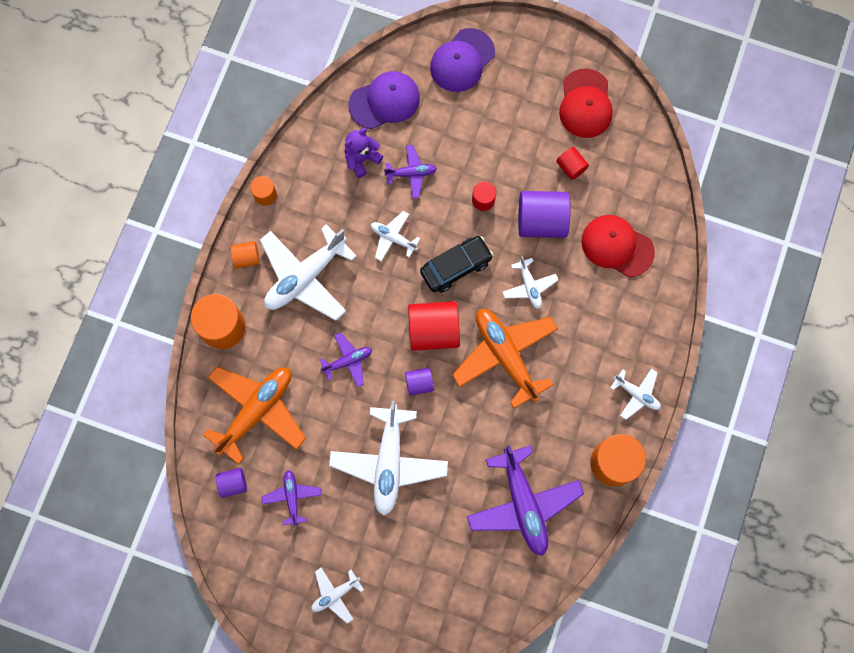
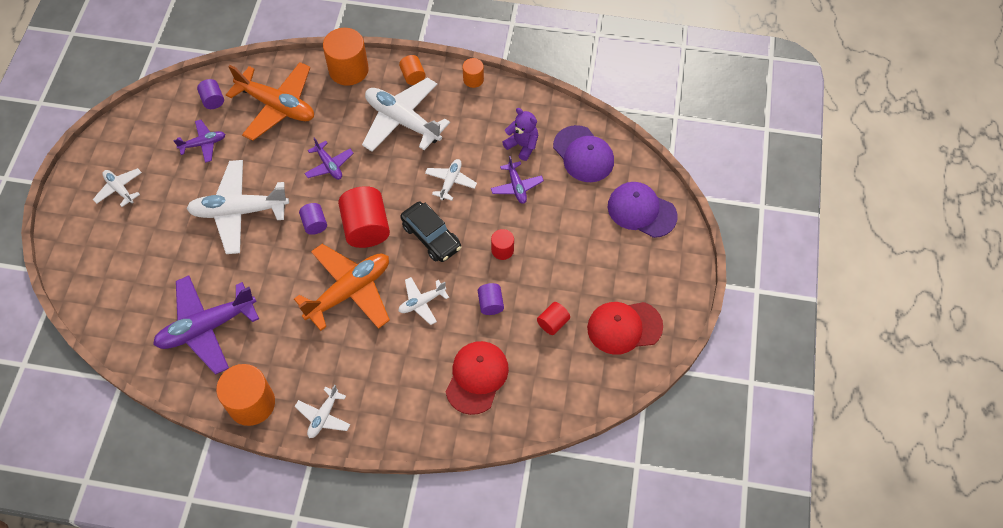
camera: 80 degrees right, 15 degrees down
purple cylinder [518,191,571,238] -> purple cylinder [478,283,504,315], size x0.52

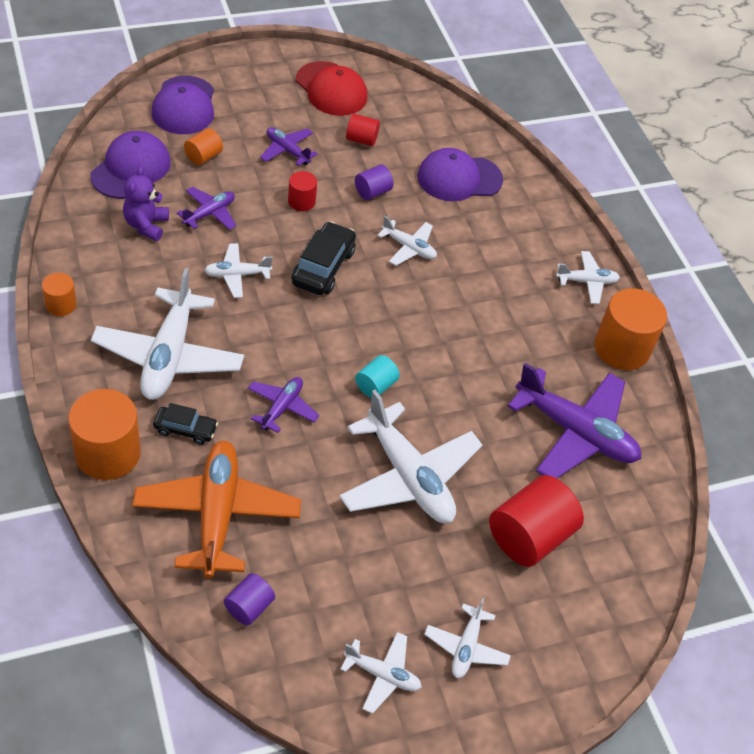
camera: 125 degrees left, 10 degrees down
purple plane [174,120,225,163] -> purple plane moved to [260,127,317,166]
orange plane [294,244,390,331] -> none
purple cylinder [299,203,327,235] -> turquoise cylinder [355,355,400,398]
red cylinder [338,186,390,248] -> red cylinder moved to [489,475,584,567]
orange cylinder [399,55,426,85] -> orange cylinder moved to [184,128,223,165]
red cap [446,341,509,415] -> purple cap [418,148,503,201]
none -> black car [153,403,218,445]
none -> white plane [340,632,422,714]

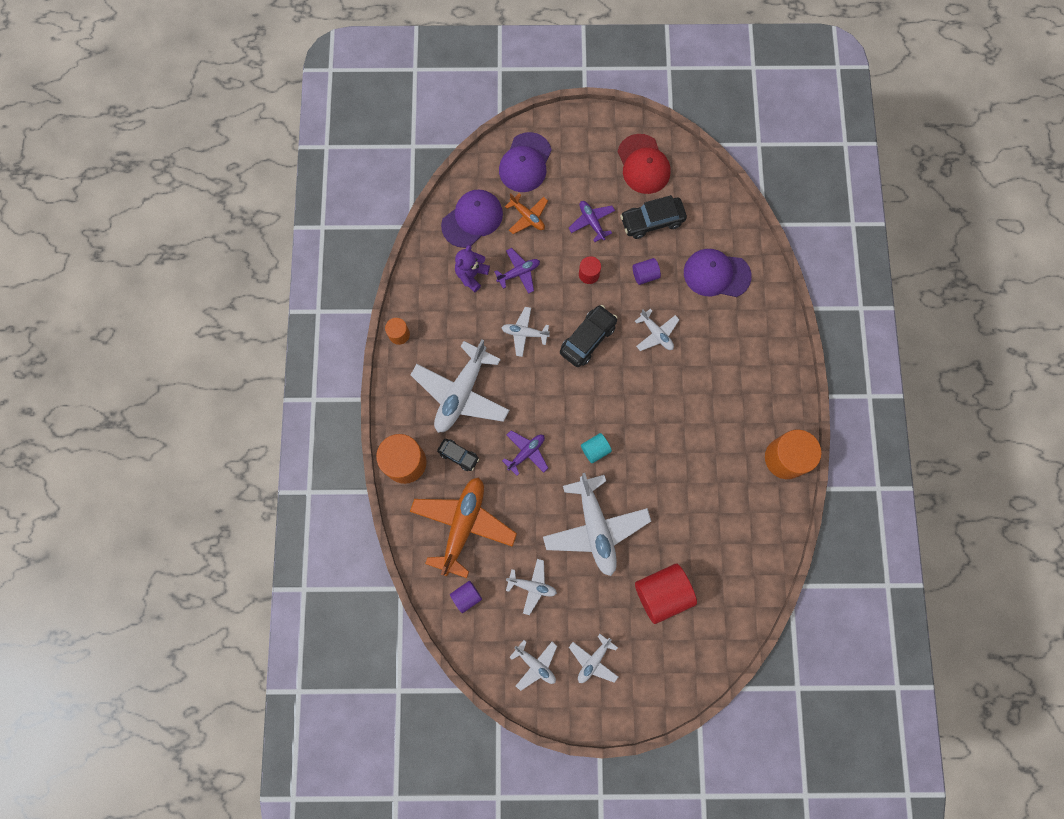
camera: 25 degrees right, 25 degrees up
orange cylinder [184,128,223,165] -> orange plane [505,193,548,234]
red cylinder [346,114,380,146] -> black car [620,195,687,239]
purple plane [507,363,641,478] -> none
white plane [556,251,620,304] -> white plane moved to [506,559,557,615]

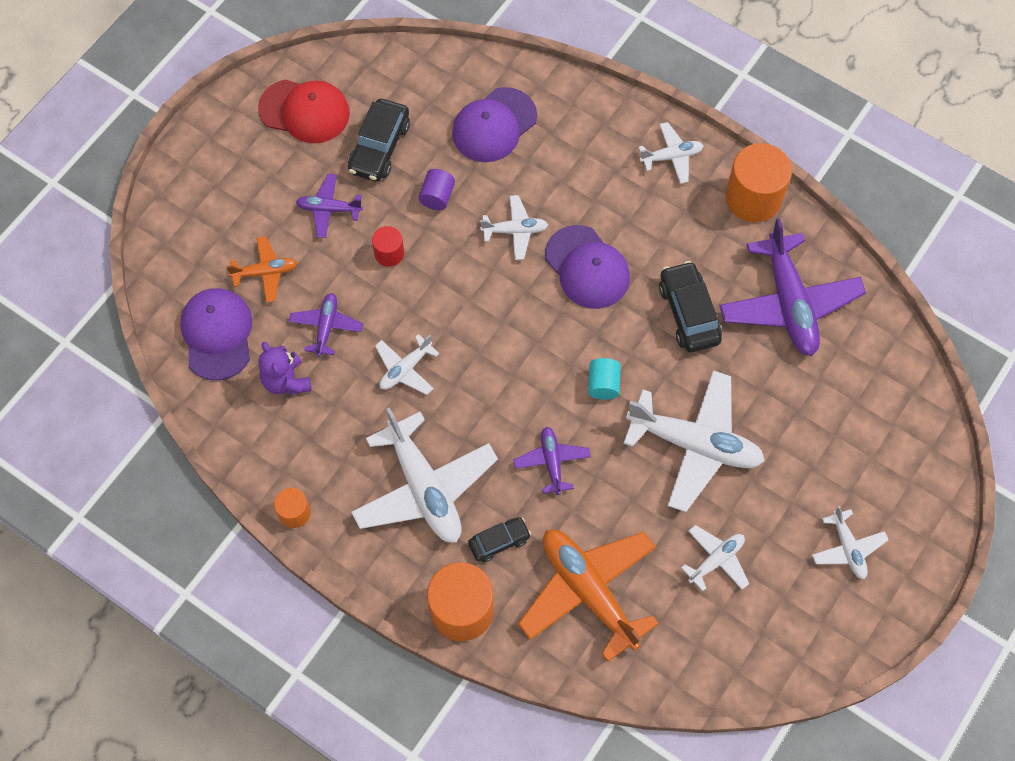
camera: 55 degrees left, 10 degrees down
purple cylinder [450,581,482,613] -> none
purple cap [499,132,552,192] -> purple cap moved to [545,225,630,309]
white plane [509,640,557,691] -> white plane moved to [639,122,704,184]
black car [560,305,618,367] -> black car moved to [659,261,722,352]
red cylinder [635,564,697,624] -> none
none -> purple plane [719,218,866,356]

